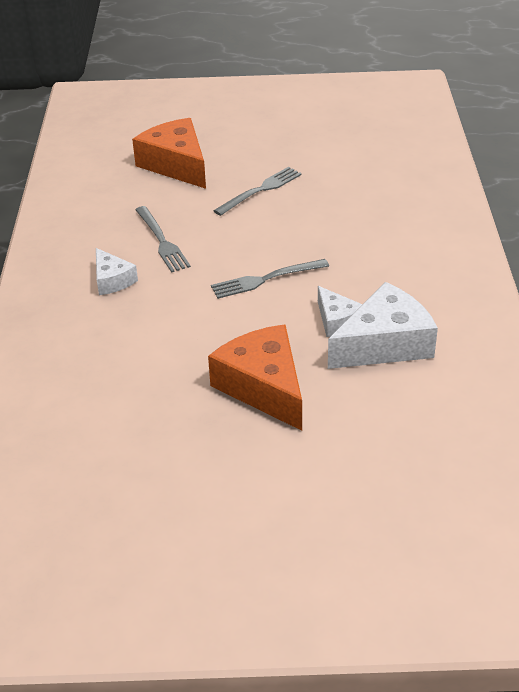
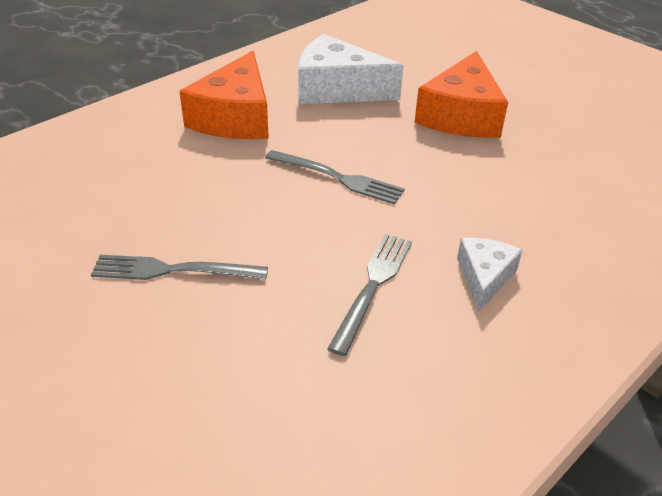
camera: 135 degrees left, 0 degrees up
orange cheese [132,118,206,189] -> orange cheese moved to [179,51,269,139]
white cheese [318,286,363,337] -> none

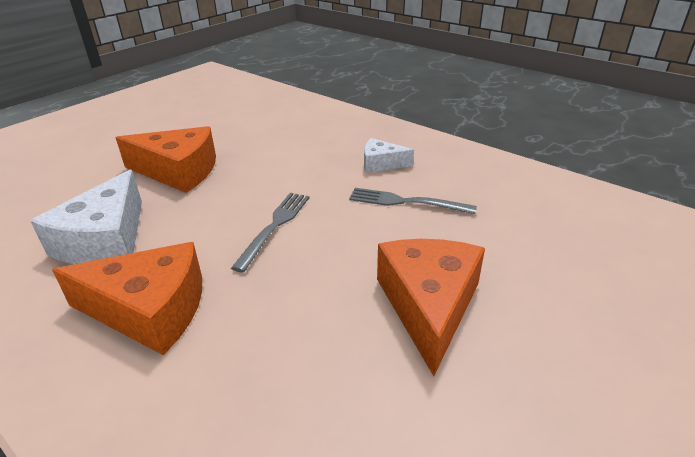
camera: 95 degrees left, 5 degrees down
grey fork [91,255,268,280] -> orange cheese [377,239,485,376]

